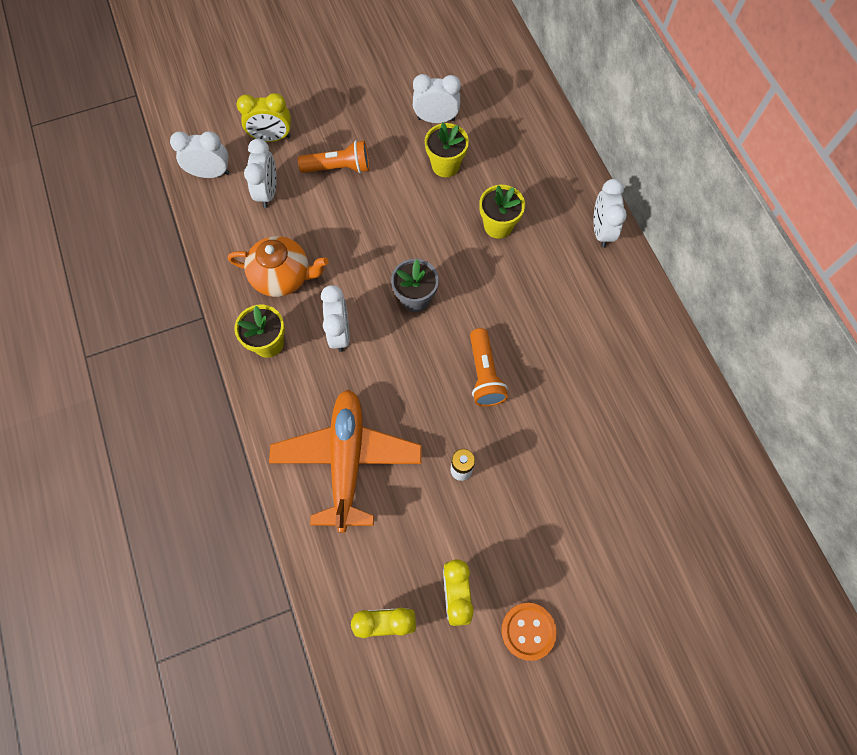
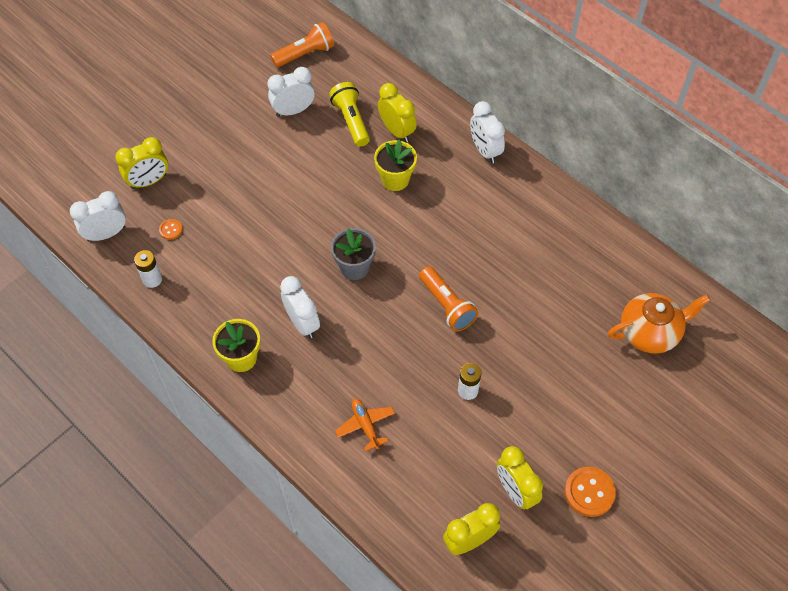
camera: 25 degrees left, 10 degrees down
orange teapot [228,236,329,297] -> orange teapot moved to [608,293,710,354]
white clock [244,139,277,208] -> orange button [159,219,182,240]
orange plane [269,389,422,533] -> orange plane [335,399,395,451], size x0.43
orange flashlight [298,140,369,173] -> orange flashlight moved to [270,22,334,67]
yellow flower pot [425,123,469,177] -> none
none -> white battery [134,250,162,288]
none -> yellow flashlight [329,82,370,147]
none -> yellow clock [378,83,417,142]

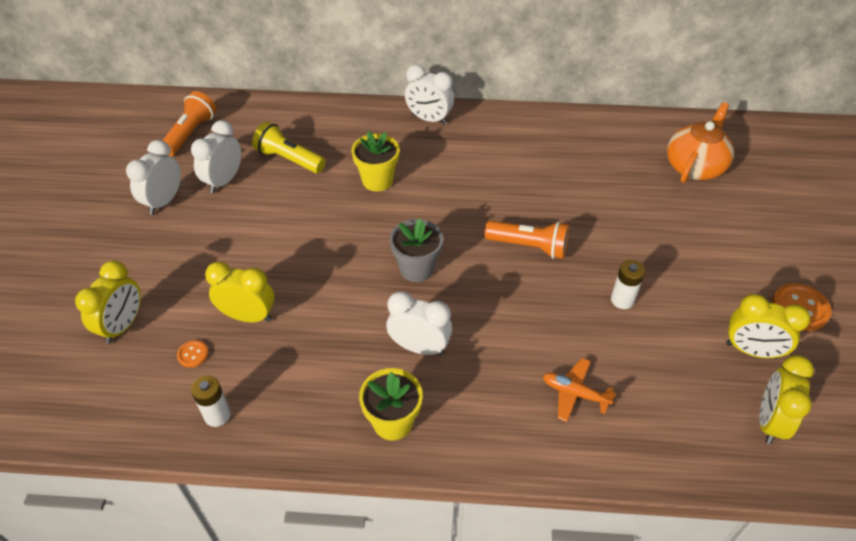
camera: 40 degrees left, 10 degrees down
white clock [70,191,126,242] -> white clock moved to [126,140,181,215]
yellow clock [378,83,417,142] -> yellow clock moved to [205,261,275,322]

